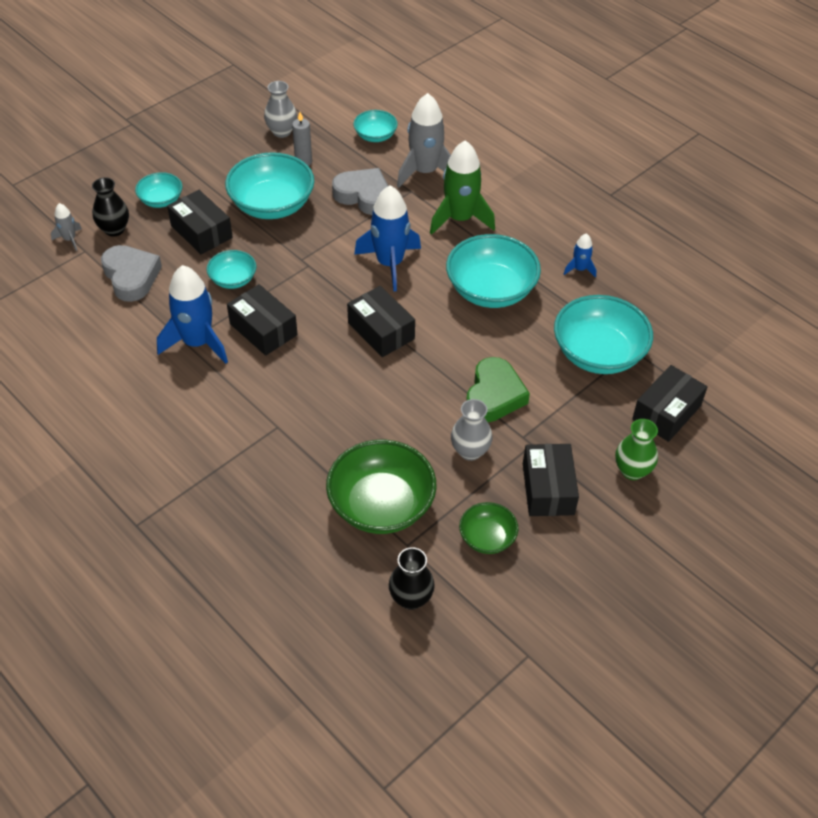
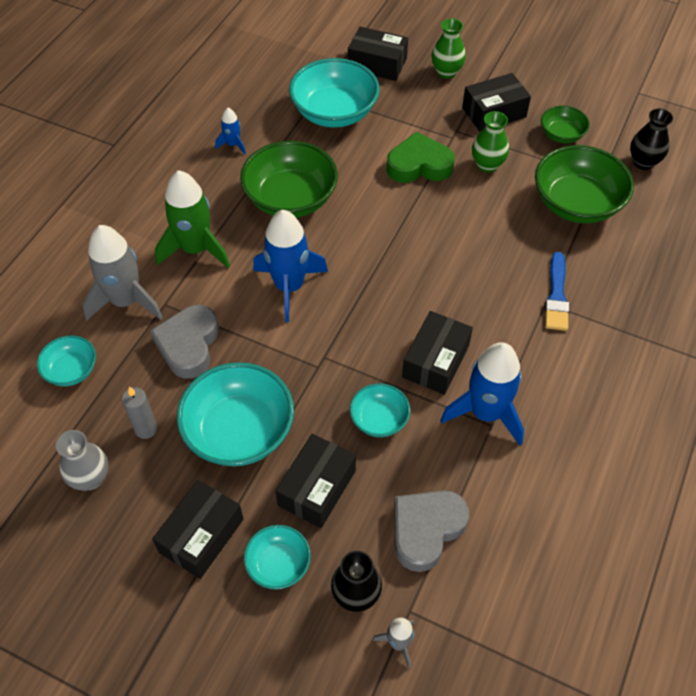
camera: 110 degrees left, 5 degrees up
black box [347,286,415,357] -> black box moved to [152,480,243,579]
turquoise bowl [446,234,541,308] -> green bowl [240,141,338,218]
grey vase [451,399,492,461] -> green vase [472,111,509,173]
none -> blue brush [545,252,569,331]

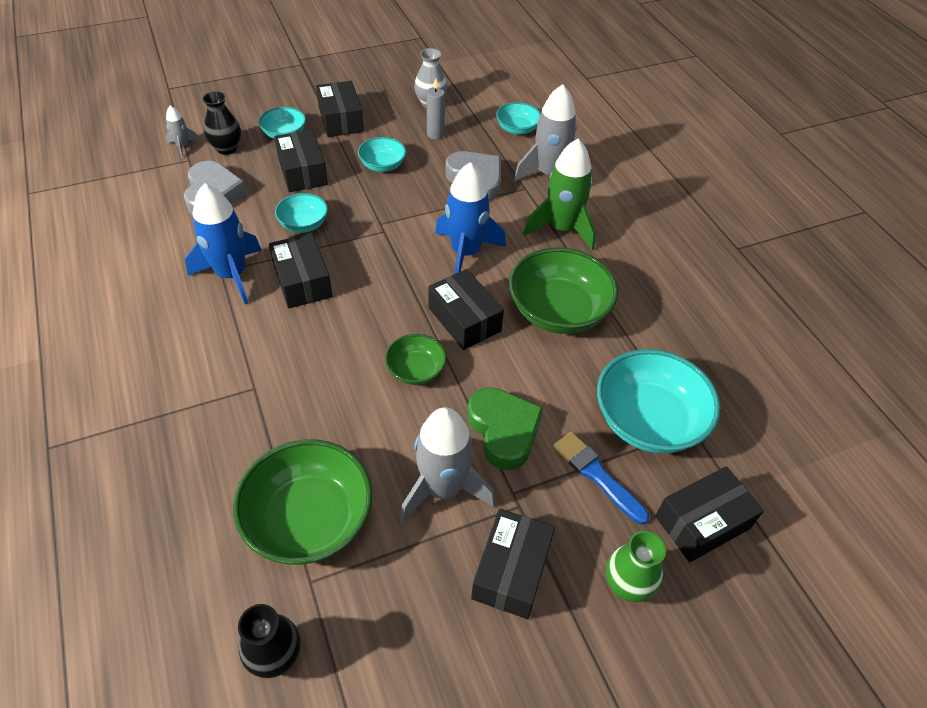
camera: 130 degrees right, 5 degrees down
turquoise bowl [177,362,294,466] -> turquoise bowl [358,137,406,172], size x0.53
blue rocket [215,108,246,154] -> none
green heart [387,132,455,183] -> green heart turned 60 degrees counterclockwise [467,387,543,470]
green vase [472,111,509,173] -> grey rocket [400,407,495,522]
green bowl [541,106,590,143] -> green bowl moved to [385,334,447,385]
blue brush [545,252,569,331] -> blue brush moved to [553,432,649,524]
none -> black box [428,269,504,350]

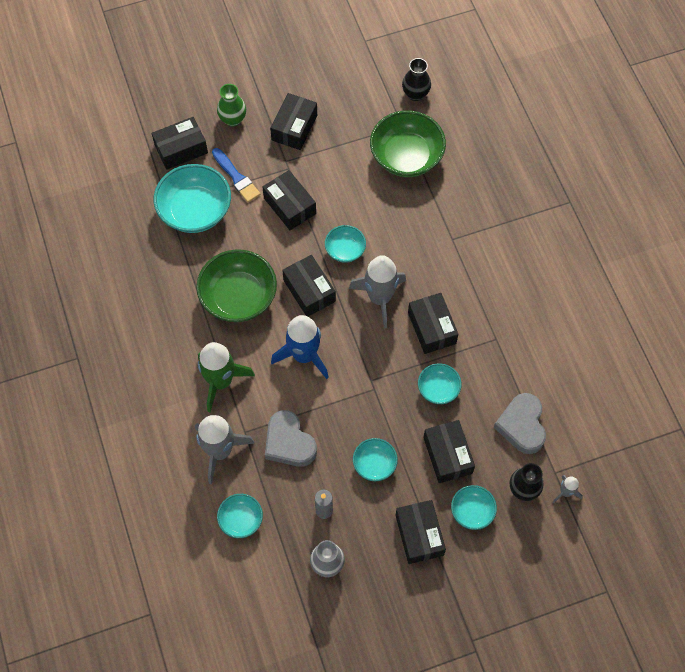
camera: 175 degrees left, 15 degrees up
blue rocket [185,183,262,304] -> none
green bowl [385,334,447,385] -> turquoise bowl [325,225,366,263]
grey rocket [400,407,495,522] -> grey rocket moved to [349,255,406,329]
green heart [467,387,543,470] -> black box [262,170,316,230]

